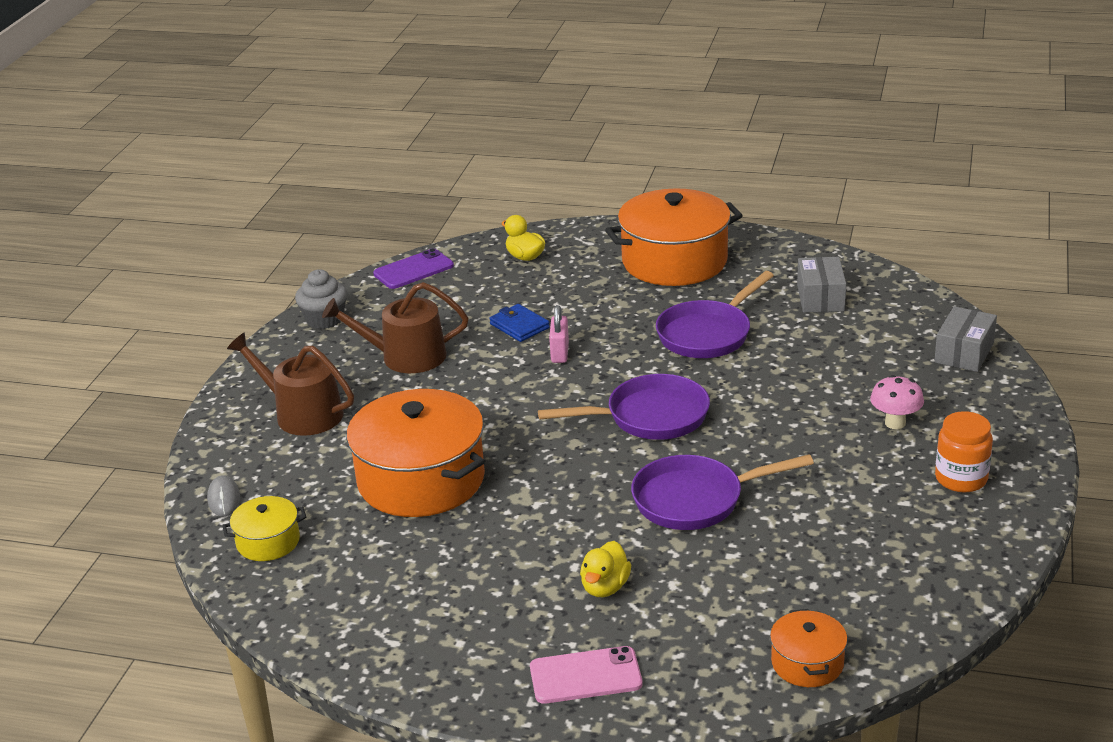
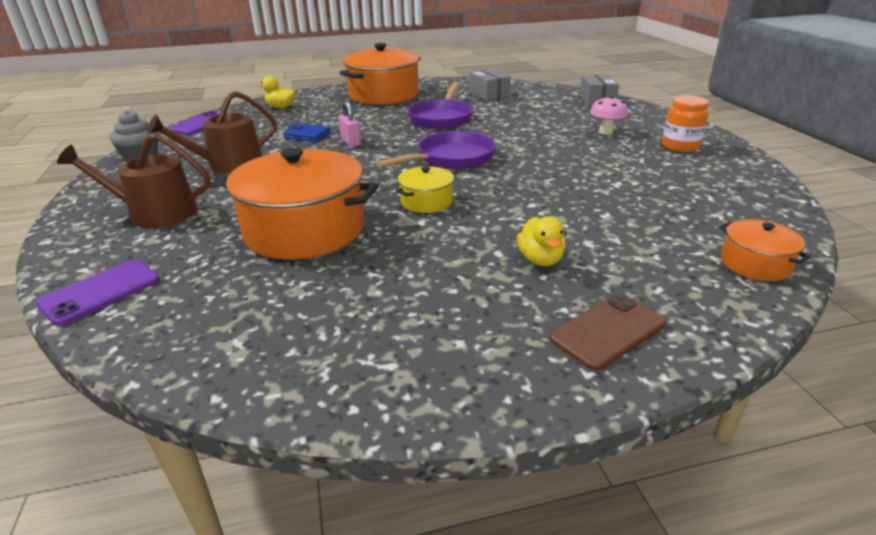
camera: 30 degrees left, 0 degrees up
grey mouse [207,476,240,517] -> purple phone [36,260,160,326]
yellow pot [222,496,306,561] -> yellow pot moved to [396,166,454,213]
pink phone [530,646,642,704] -> brown phone [549,294,666,371]
purple pan [631,454,814,530] -> none

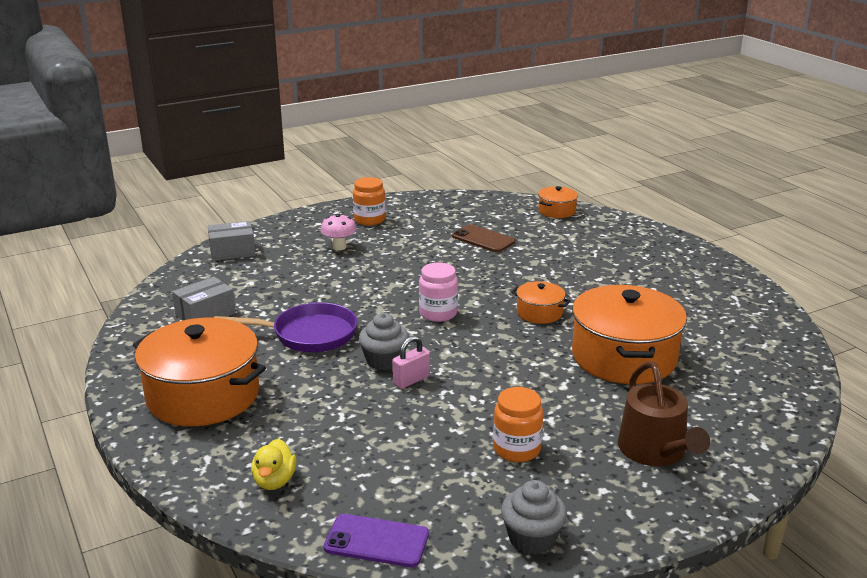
camera: 105 degrees left, 5 degrees down
purple phone [36,260,160,326] -> none
brown watering can [147,91,277,173] -> orange jar [493,387,543,462]
blue wallet [283,123,331,142] -> none
purple pan [376,131,496,169] -> pink jar [419,263,458,322]
yellow pot [396,166,454,213] -> orange pot [511,281,571,324]
yellow duck [517,216,566,266] -> none
brown phone [549,294,666,371] -> brown phone moved to [452,224,515,252]
none -> grey cupcake [359,313,409,370]

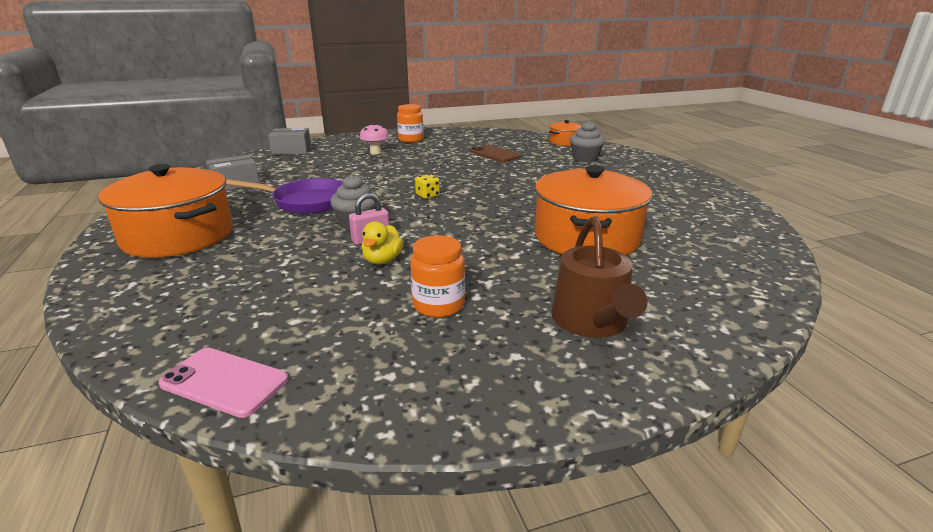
camera: 10 degrees right, 0 degrees up
yellow duck [251,439,297,490] -> yellow duck moved to [362,221,404,264]
purple phone [324,514,429,567] -> pink phone [158,348,288,418]
pink jar [419,263,458,322] -> yellow dice [415,174,440,199]
grey cupcake [501,480,567,555] -> grey cupcake moved to [570,121,605,162]
orange pot [511,281,571,324] -> none

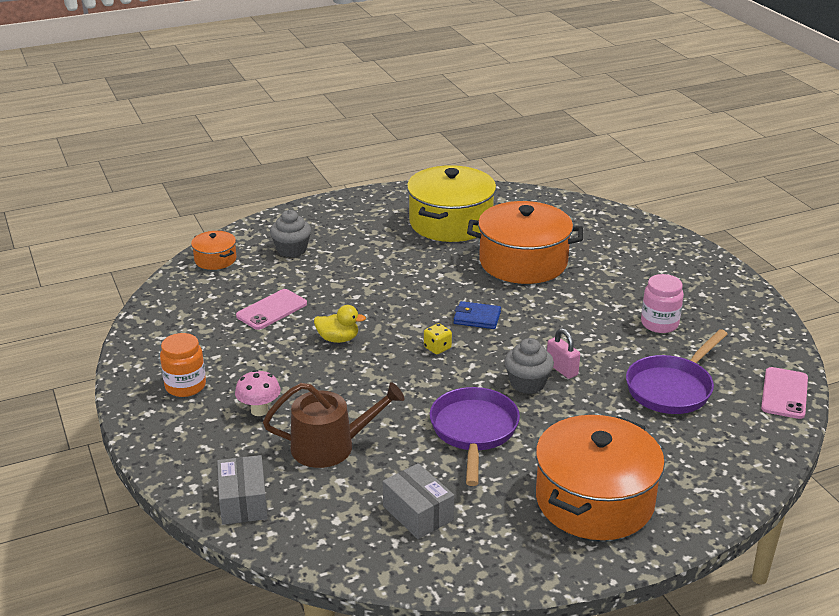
camera: 95 degrees left, 5 degrees up
yellow duck [362,221,404,264] -> yellow duck moved to [314,305,366,343]
orange jar [410,235,465,318] -> pink jar [641,274,684,333]
brown phone [470,145,521,162] -> pink phone [236,289,307,330]
brown watering can [551,216,648,338] -> brown watering can moved to [263,382,405,468]
none -> yellow pot [407,165,496,242]
none -> blue wallet [454,301,501,329]
none -> purple pan [626,329,728,414]

